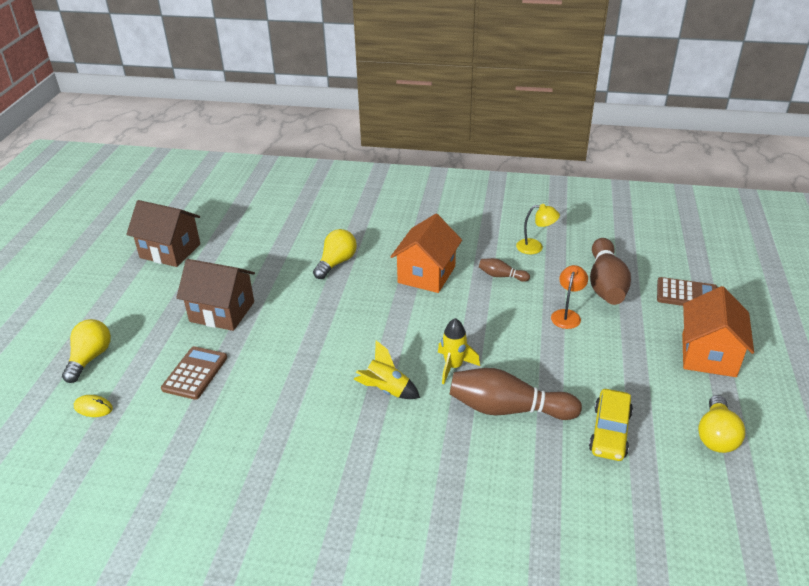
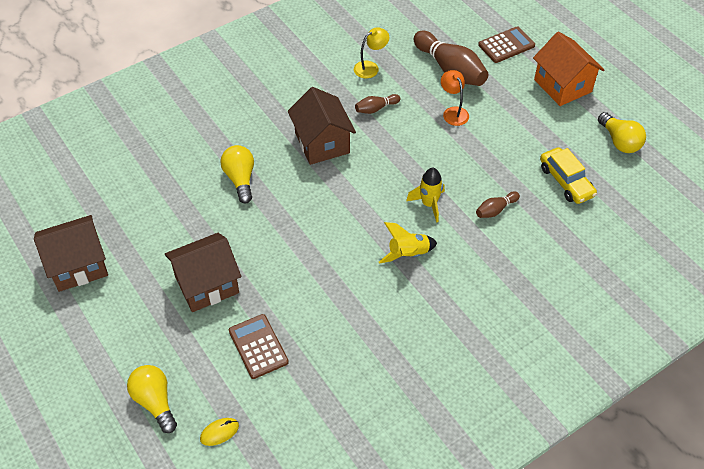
camera: 45 degrees left, 15 degrees up
orange house [390,214,462,293] -> brown house [288,87,356,165]
brown bowling pin [450,368,582,420] -> brown bowling pin [476,191,520,218], size x0.49

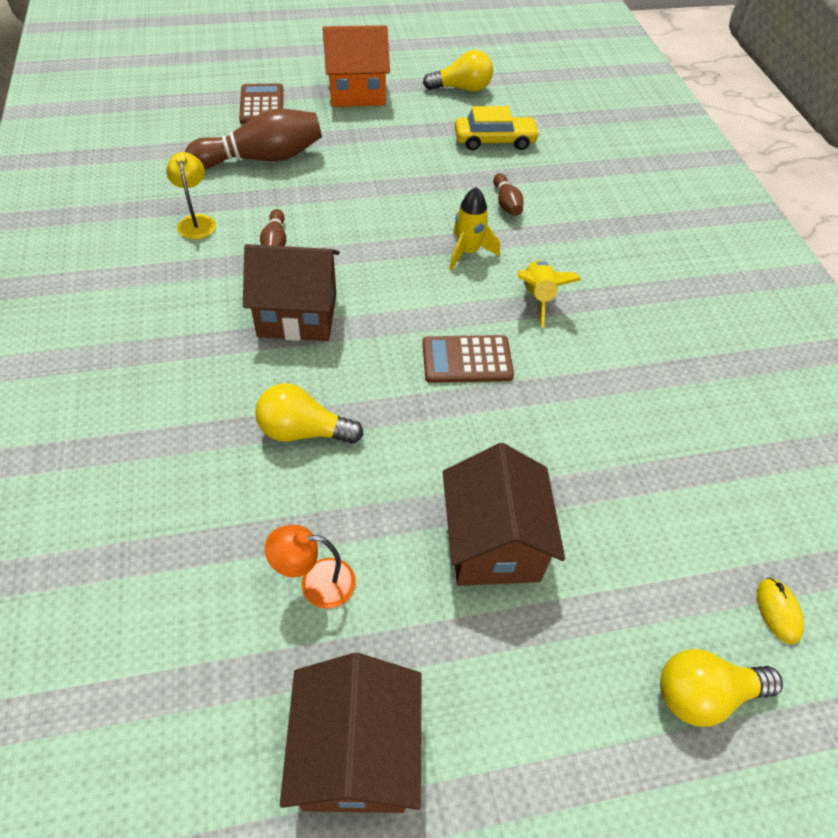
camera: 70 degrees left, 0 degrees up
brown calculator [229,314,289,379] -> brown calculator moved to [422,335,514,383]
orange lamp [441,70,469,126] -> orange lamp moved to [265,525,356,609]

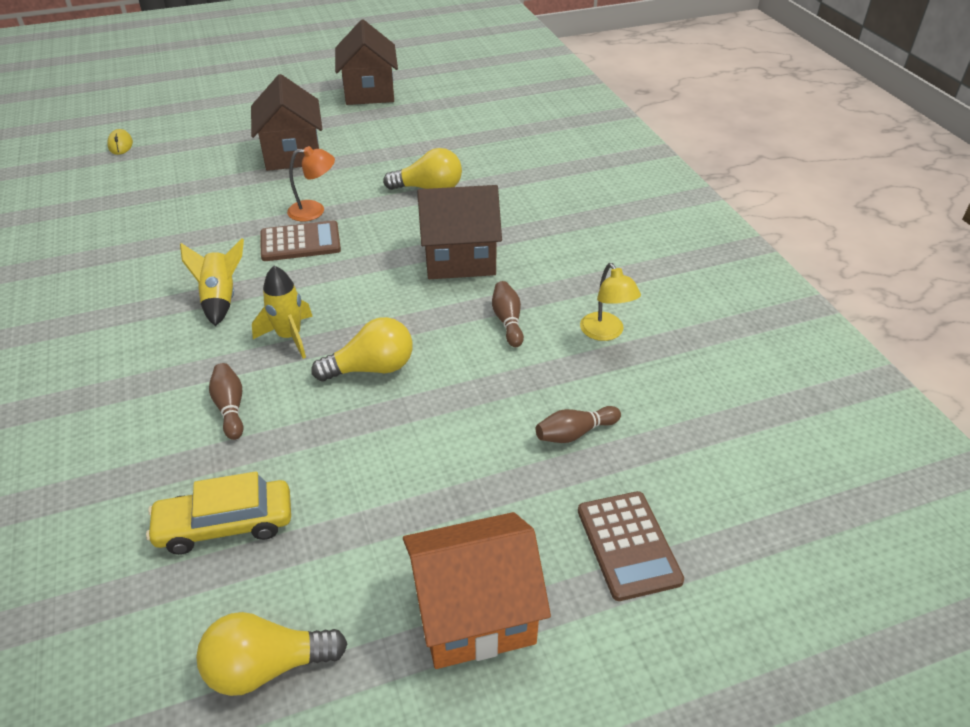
camera: 175 degrees right, 10 degrees down
brown bowling pin [185,108,322,169] -> brown bowling pin [536,406,621,443], size x0.49
orange lamp [265,525,356,609] -> orange lamp moved to [287,146,335,221]
yellow light bulb [660,649,783,727] -> yellow light bulb moved to [311,317,413,381]

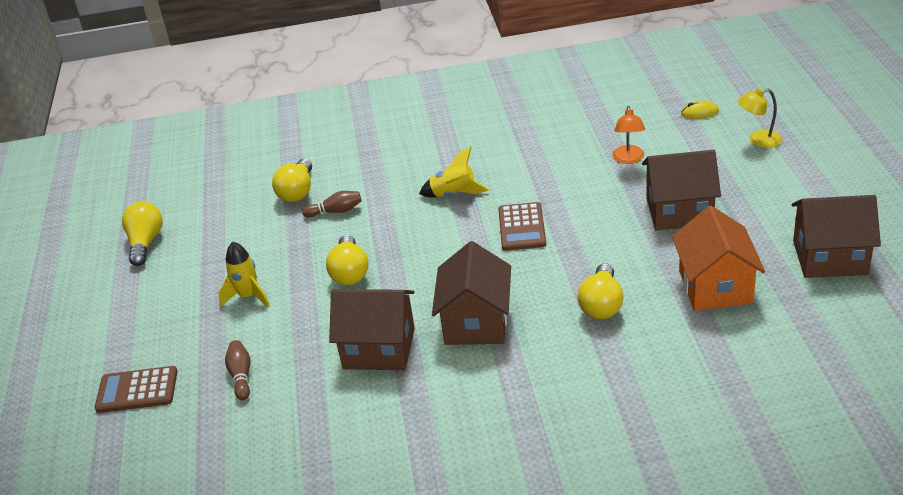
camera: 105 degrees right, 5 degrees down
yellow car [146,471,291,555] -> none
yellow rocket [252,266,313,359] -> yellow rocket moved to [219,242,270,307]
orange lamp [287,146,335,221] -> orange lamp moved to [613,106,645,164]
orange house [403,512,551,669] -> orange house moved to [672,206,765,311]
brown bowling pin [492,281,524,347] -> brown house [329,289,415,370]
yellow lamp [580,263,641,341] -> yellow lamp moved to [738,88,782,148]
none -> yellow light bulb [272,159,312,202]

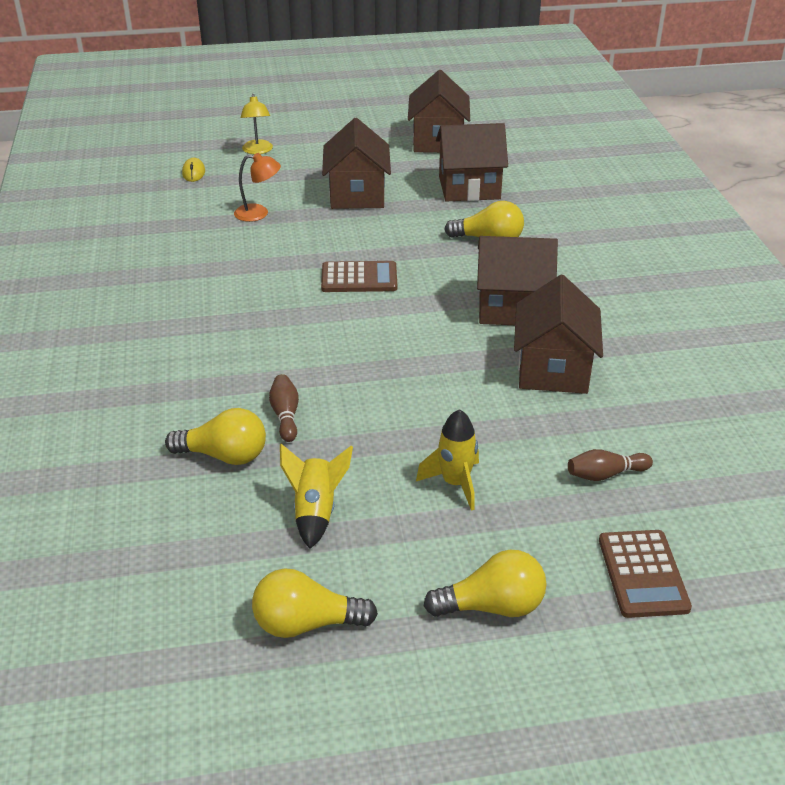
camera: 95 degrees left, 0 degrees up
yellow light bulb [326,235,368,285] -> yellow light bulb moved to [424,550,546,617]
yellow rocket [419,146,489,197] -> yellow rocket moved to [280,444,353,549]
orange house [672,206,765,311] -> brown house [436,123,508,201]

